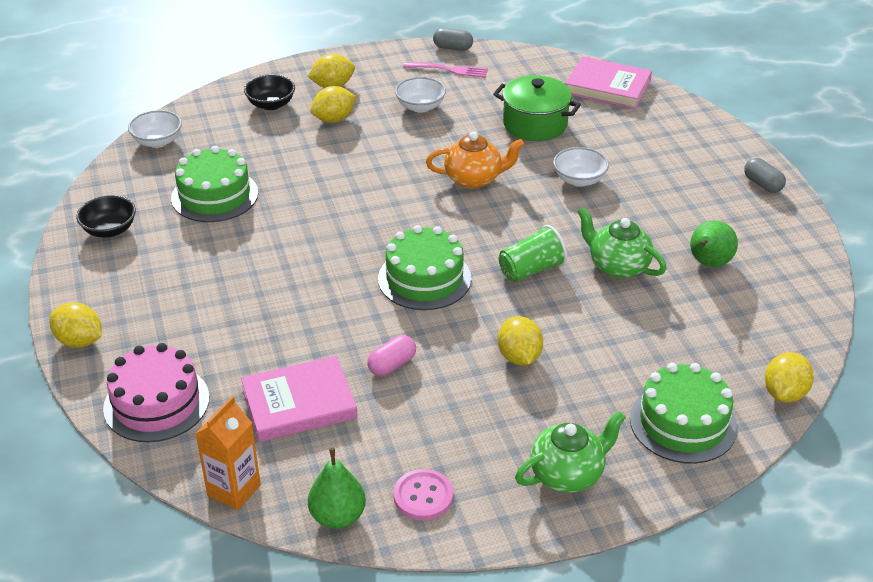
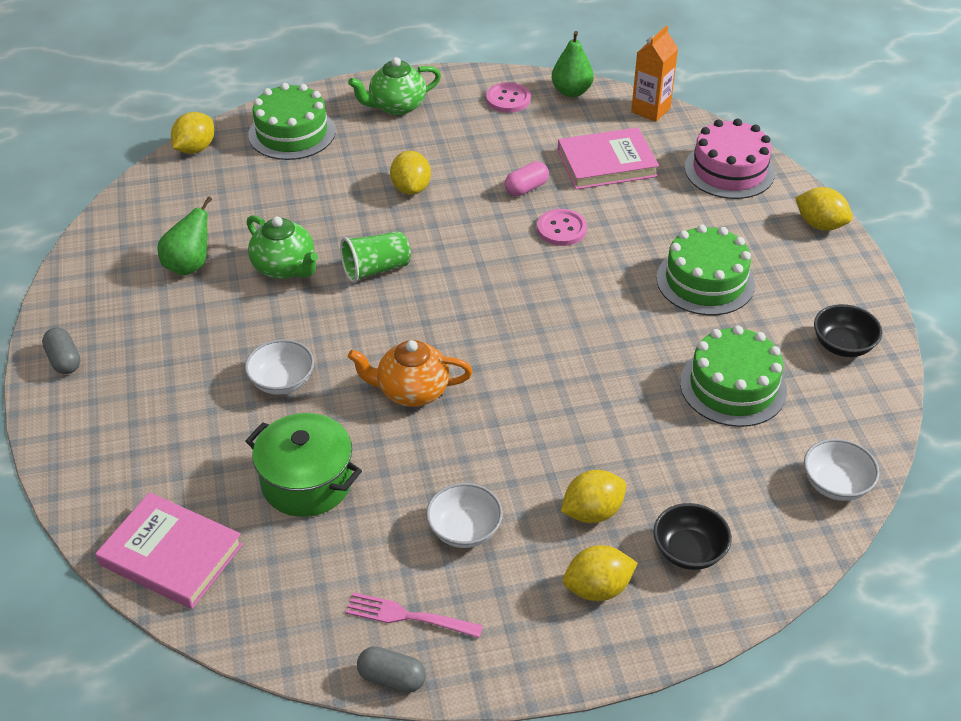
camera: 175 degrees left, 5 degrees up
green cake [378,225,472,310] -> green cake moved to [656,224,755,315]
none -> pink button [537,209,587,246]

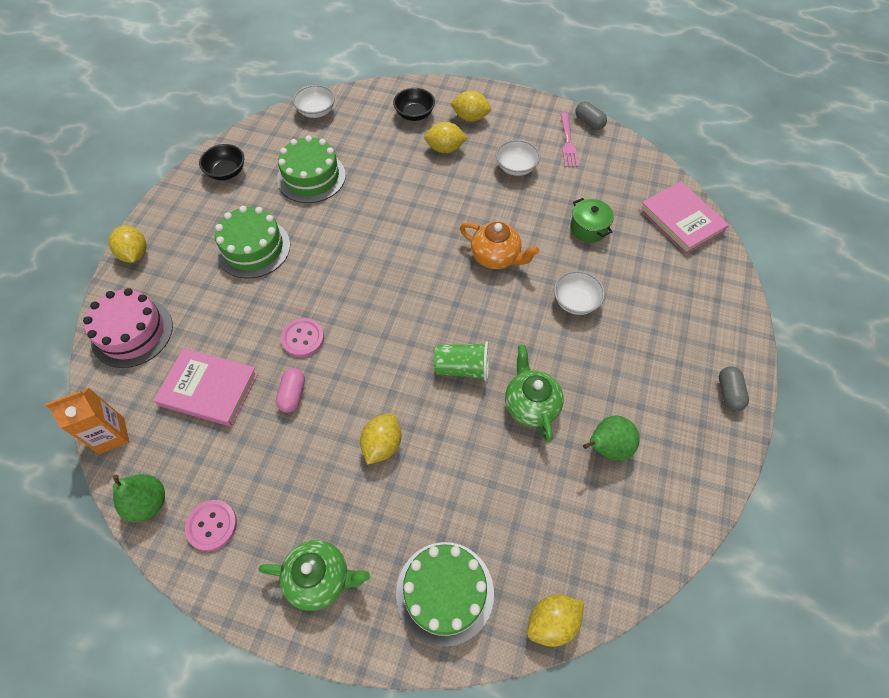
camera: 150 degrees left, 15 degrees up
green pot [245,413,362,517] -> green pot [570,198,614,242], size x0.65
pink fork [346,592,483,638] -> pink fork turned 45 degrees clockwise [561,113,578,167]
pink capsule [504,161,549,196] -> pink capsule turned 75 degrees counterclockwise [276,368,305,413]

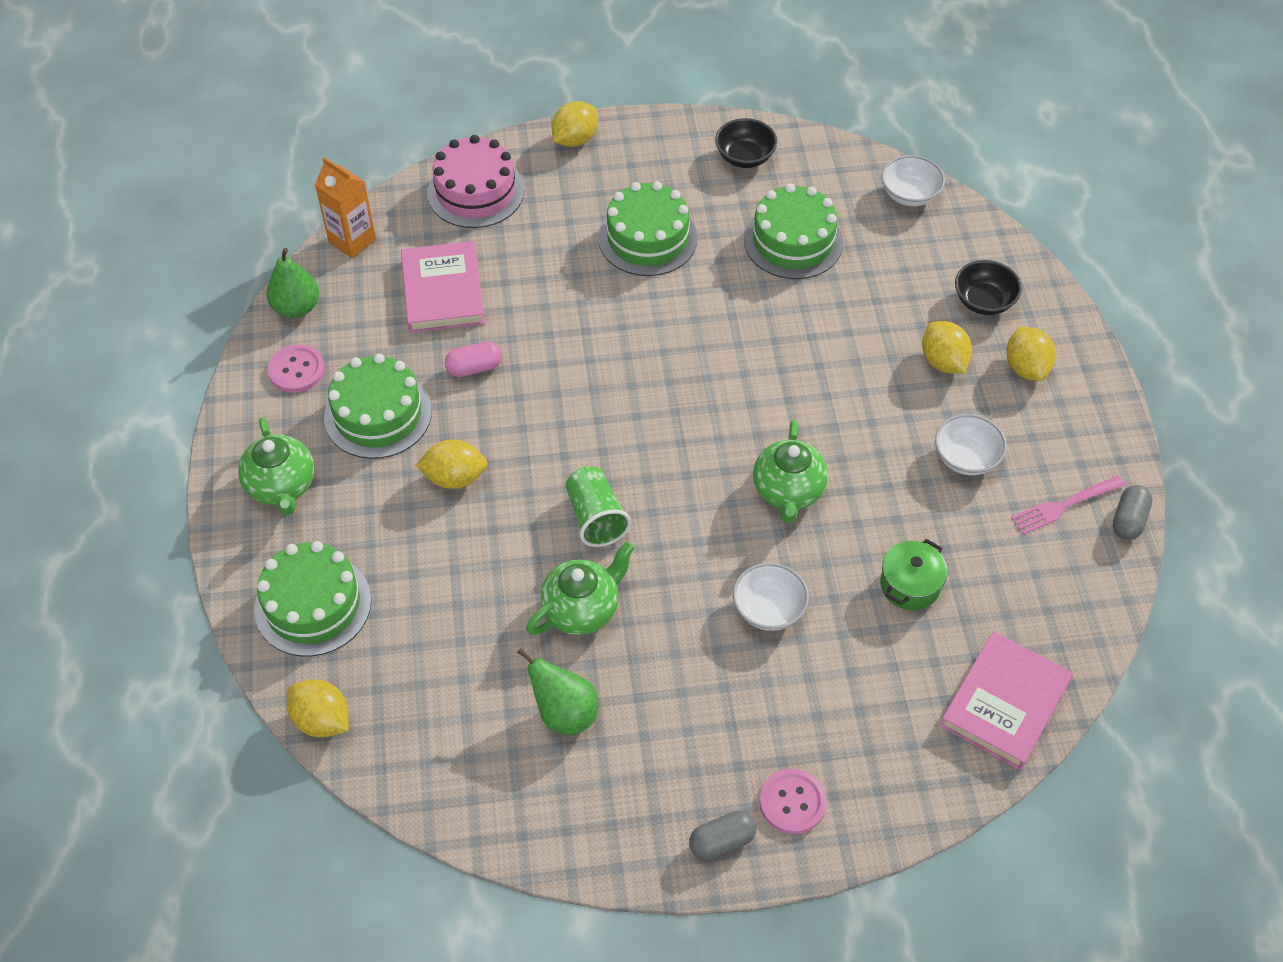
camera: 65 degrees right, 5 degrees down
pink button [281,318,324,357] -> pink button moved to [759,769,827,834]
orange teapot [460,222,539,269] -> green teapot [753,420,828,523]
none -> green cake [324,353,432,459]

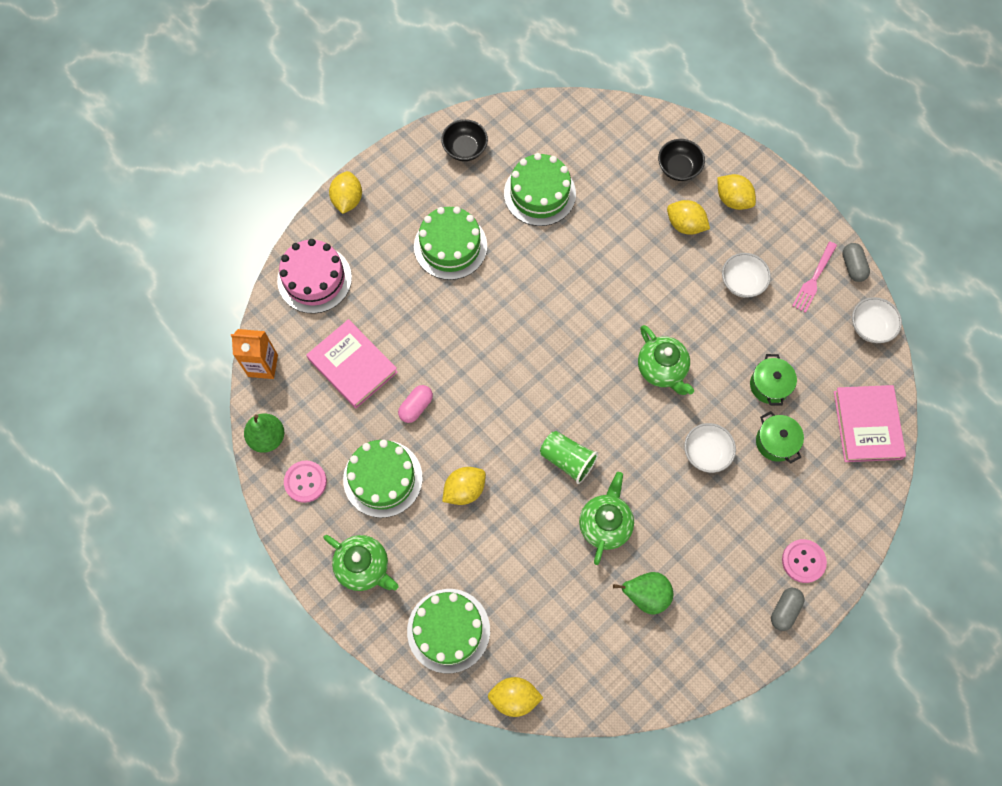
camera: 35 degrees left, 15 degrees up
white bowl [881,155,945,206] -> white bowl moved to [852,297,902,343]
none -> green pot [756,411,804,464]

